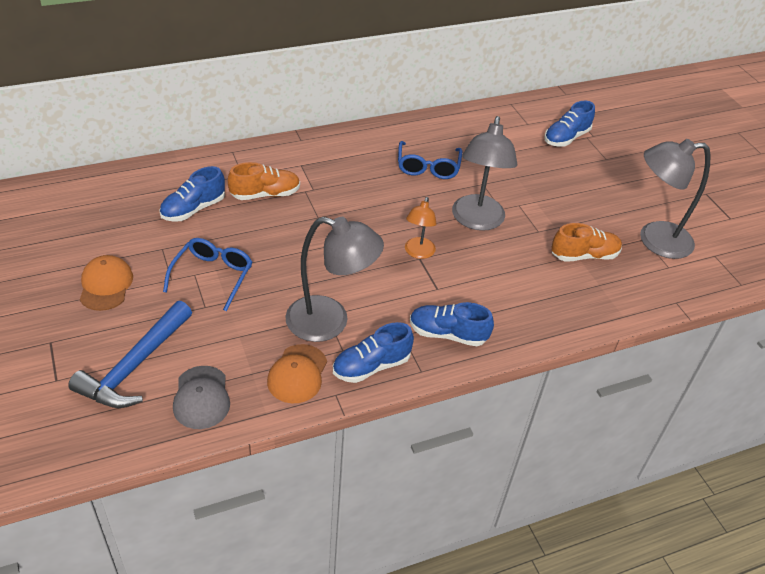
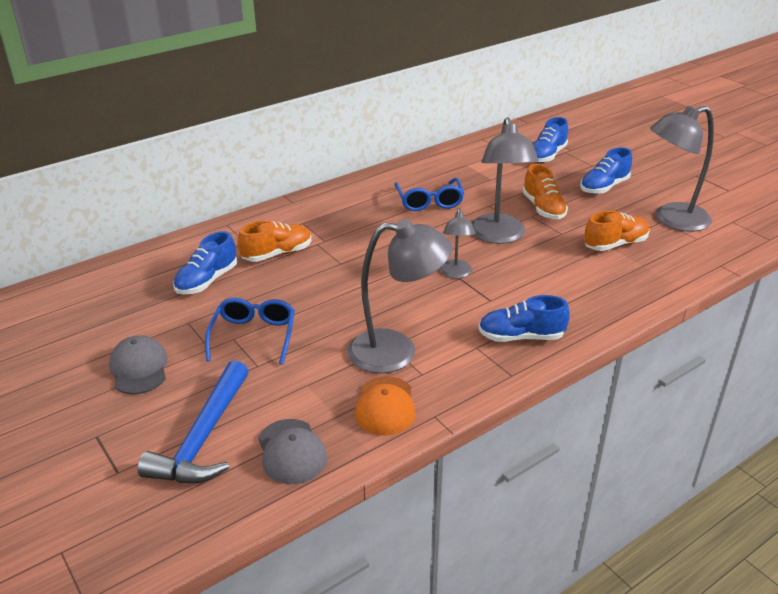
camera: 10 degrees left, 10 degrees down
orange cap [80,255,133,311] -> grey cap [109,335,168,394]
blue shoe [333,322,414,383] -> blue shoe moved to [580,147,632,194]
orange lamp [405,197,436,259] -> grey lamp [440,208,475,279]
none -> orange shoe [523,164,568,219]

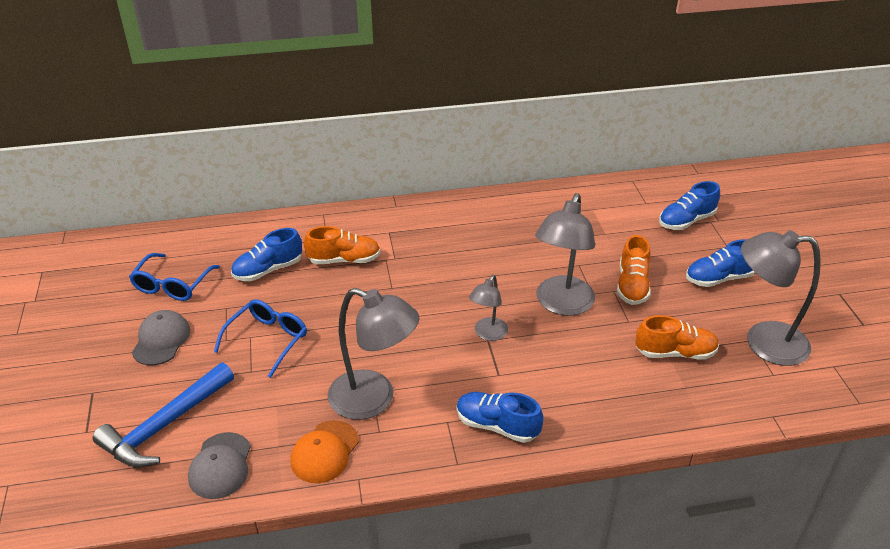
camera: 25 degrees right, 5 degrees up
blue glasses [395,178,464,211] -> blue glasses moved to [129,253,220,301]

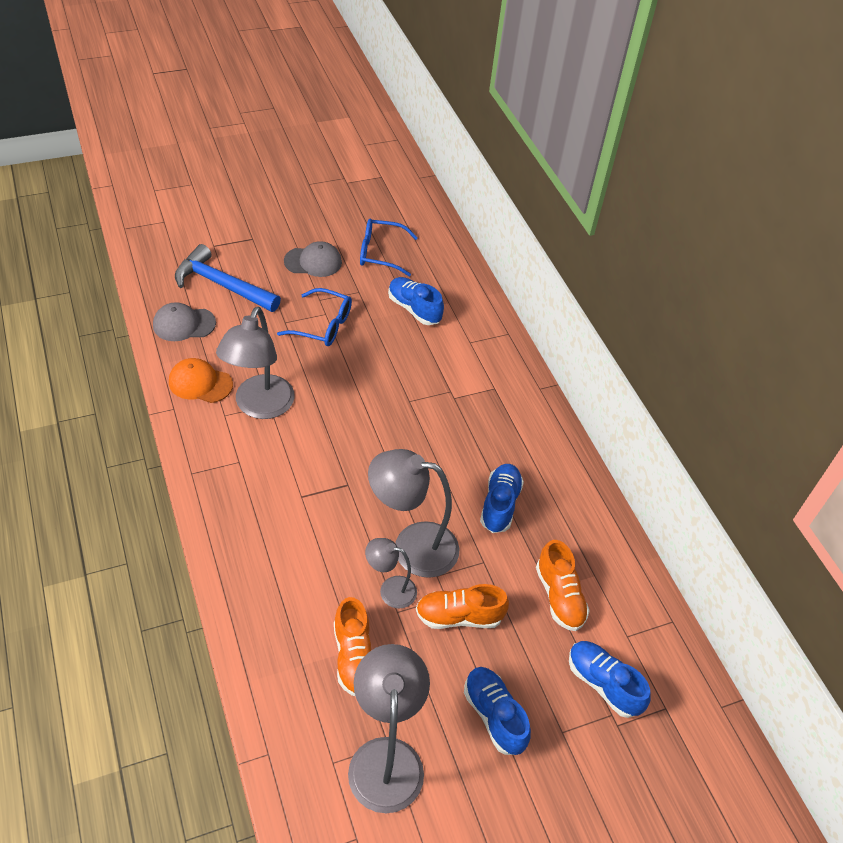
camera: 75 degrees right, 10 degrees up
orange shoe [304,226,381,264] -> orange shoe moved to [536,540,590,631]
blue shoe [457,392,544,443] -> blue shoe moved to [480,464,524,533]
grey lamp [469,275,508,341] -> grey lamp moved to [365,538,417,608]

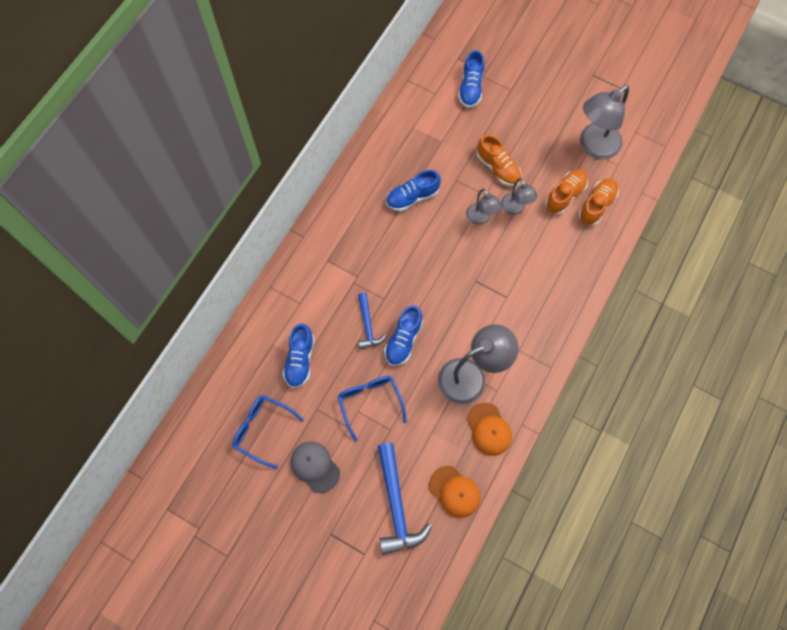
camera: 125 degrees left, 20 degrees up
grey cap [153,302,216,341] -> orange cap [429,466,480,518]
blue glasses [360,219,418,276] -> blue glasses turned 150 degrees clockwise [233,395,304,469]
grey lamp [368,449,459,578] -> grey lamp [466,189,502,225], size x0.55
blue shoe [464,667,531,755] -> blue shoe moved to [384,305,423,366]
orange shoe [536,540,590,631] -> orange shoe moved to [578,178,619,226]
none -> blue hammer [358,293,386,349]

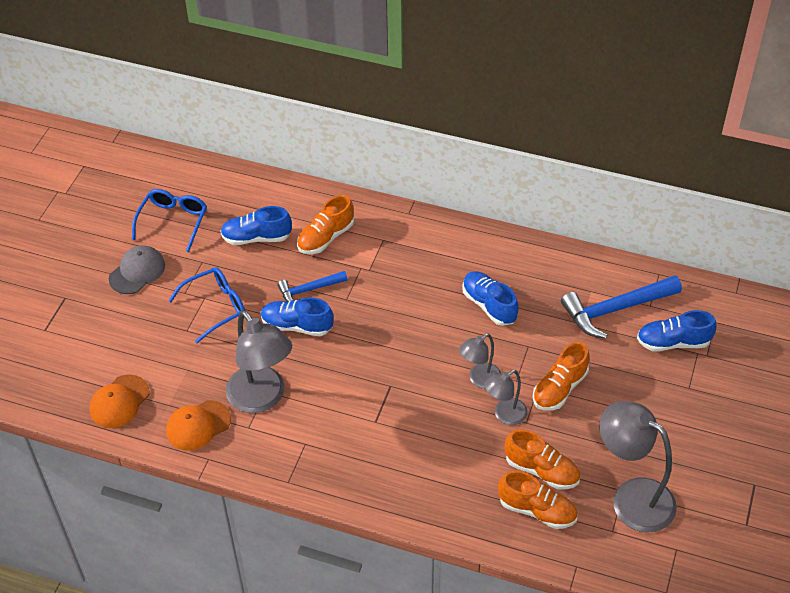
camera: 80 degrees right, 20 degrees down
blue hammer [378,443,432,555] -> blue hammer moved to [561,275,682,339]
none -> orange shoe [297,195,354,254]

